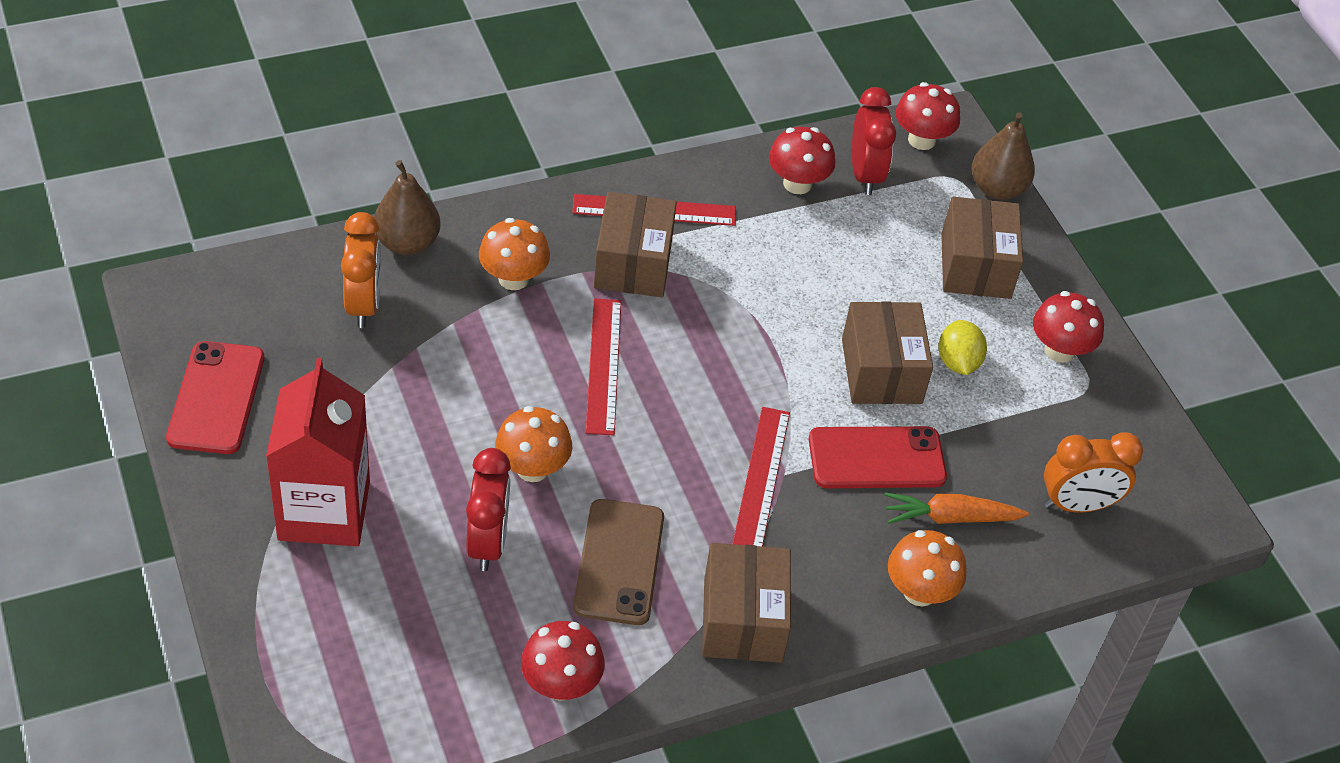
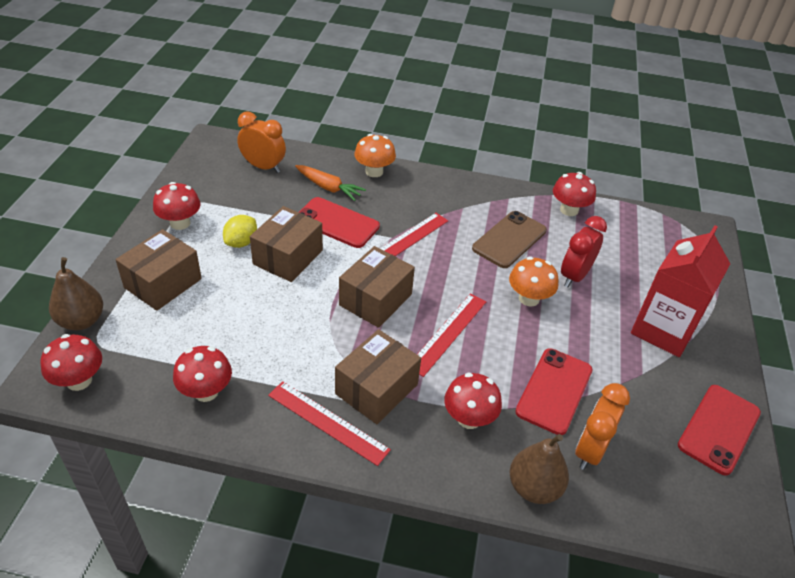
camera: 145 degrees left, 5 degrees down
orange mushroom [479,218,550,290] -> red mushroom [444,373,502,429]
brown box [702,543,791,663] -> brown box moved to [339,246,415,328]
red clock [852,87,896,195] -> none
none -> red phone [515,348,593,435]

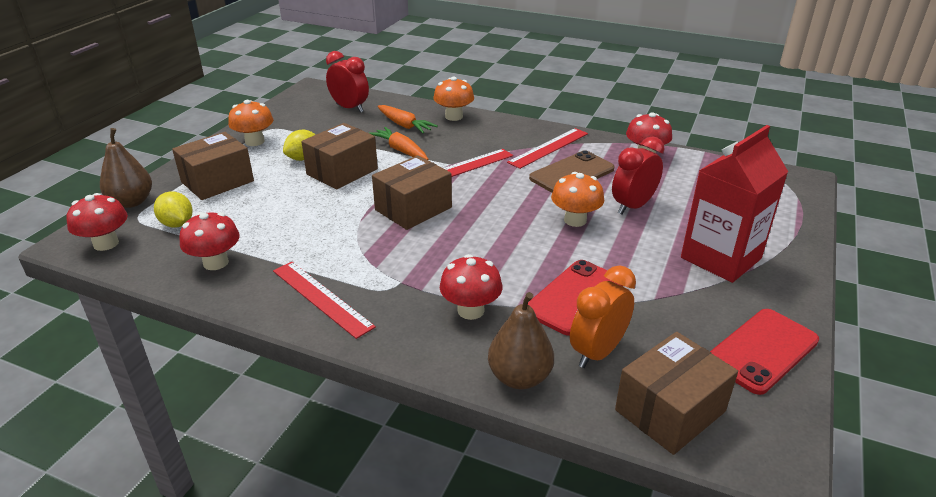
camera: 15 degrees right, 10 degrees down
red mushroom [153,182,200,230] -> orange mushroom [228,100,273,146]
orange clock [237,111,286,173] -> red clock [326,51,369,113]
red phone [299,197,380,248] -> orange carrot [369,127,428,160]
brown box [335,329,421,424] -> brown box moved to [615,332,738,455]
red ruler [417,293,486,377] -> red ruler moved to [507,128,588,169]
none -> yellow lemon [154,191,192,228]

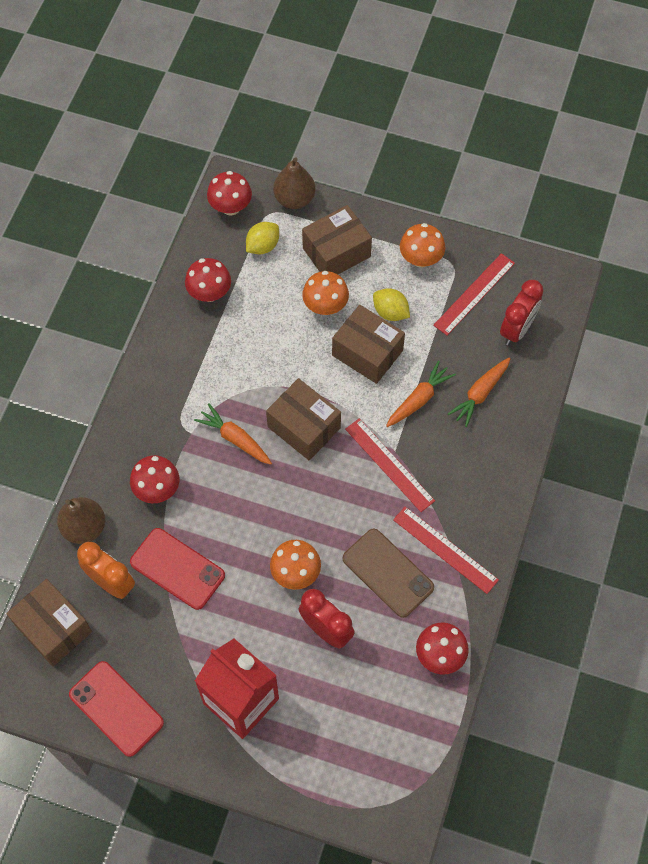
camera: 85 degrees right, 30 degrees up
brown box [172,132,254,200] -> brown box turned 75 degrees counterclockwise [302,205,372,274]
red ruler [273,262,376,339] -> red ruler moved to [433,253,515,335]
orange mushroom [433,77,474,121] -> orange mushroom moved to [302,271,349,315]
none -> orange carrot [194,404,272,465]

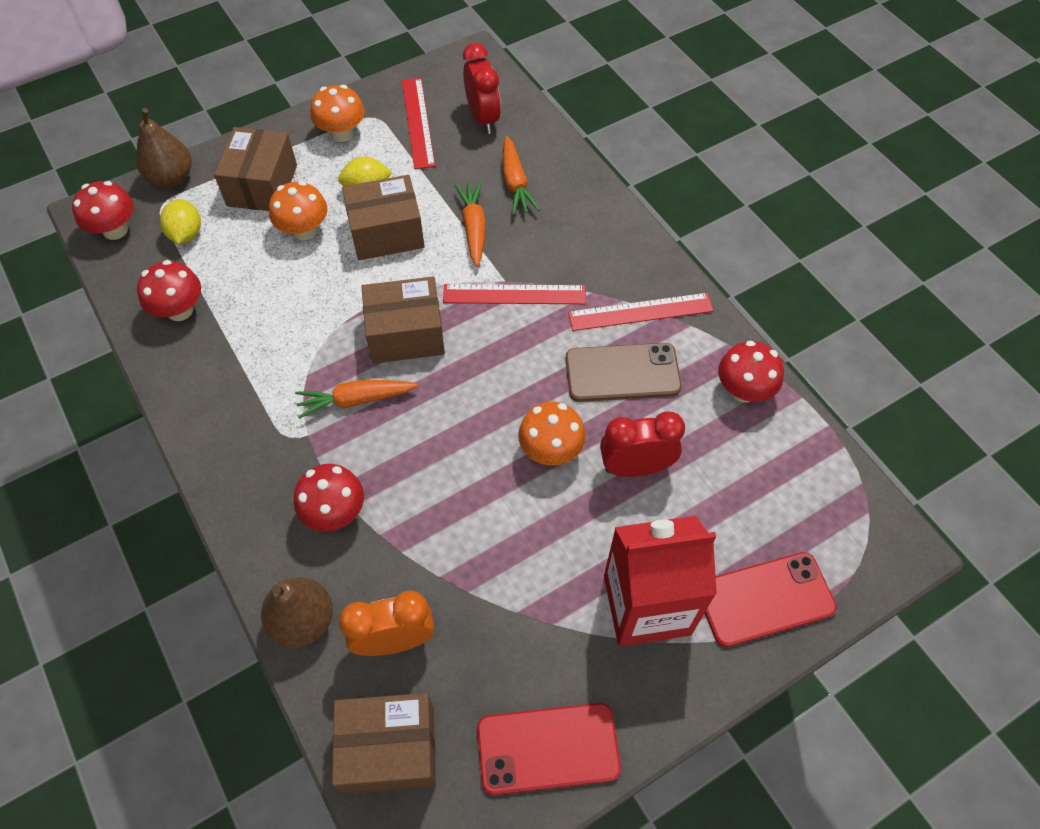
camera: 50 degrees left, 5 degrees down
red phone [130,528,225,610] -> red phone moved to [705,552,837,647]

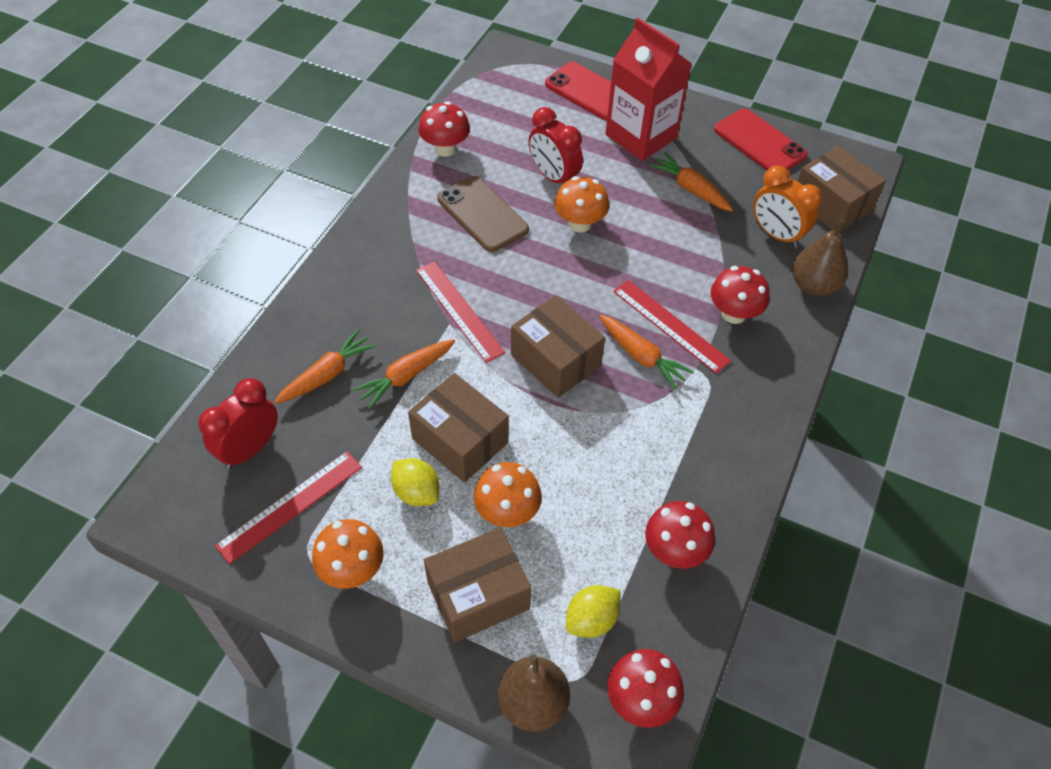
camera: 125 degrees left, 5 degrees down
red ruler [568,293,714,331] -> red ruler moved to [613,280,731,374]
none -> orange carrot [649,152,733,211]

